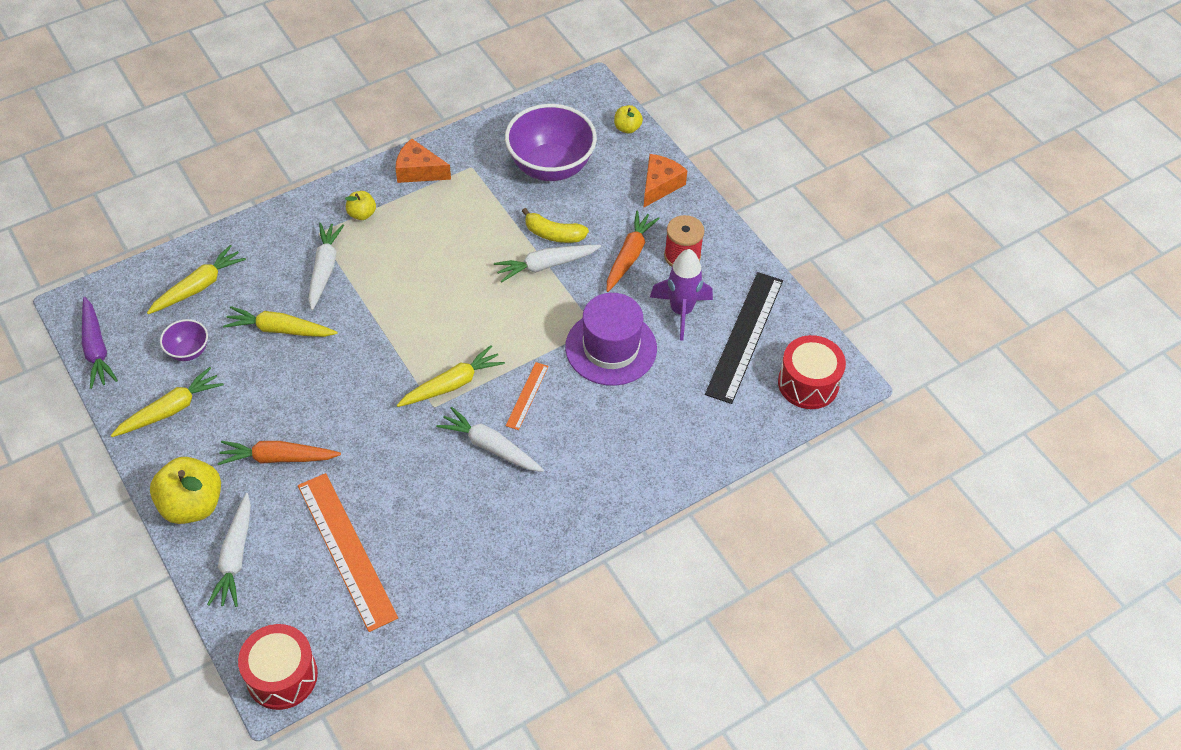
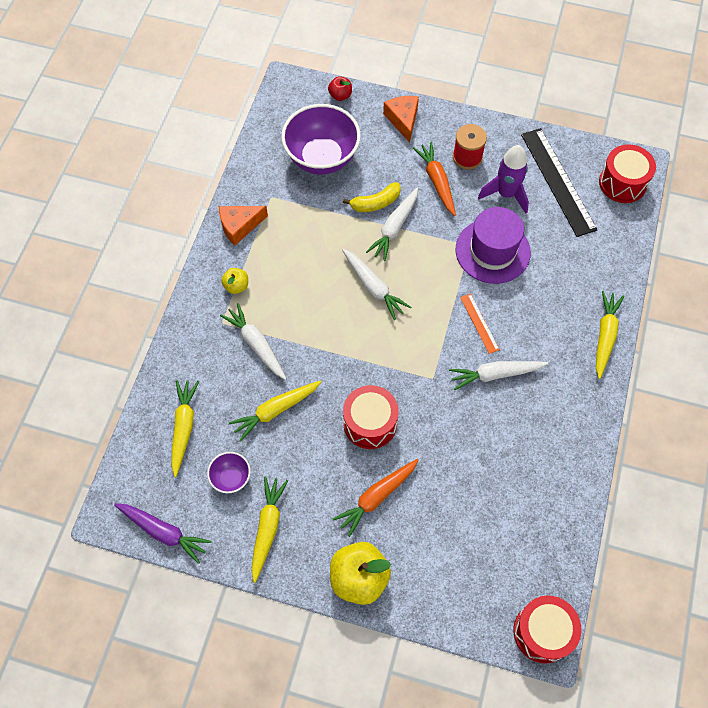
camera: 40 degrees left, 10 degrees up
white carrot [207,493,251,607] -> white carrot moved to [342,249,411,320]
orange ruler [298,473,398,632] -> none
yellow carrot [397,345,505,407] -> yellow carrot moved to [596,291,624,379]
yellow apple [614,105,643,134] -> red apple [328,76,352,101]
none -> red drum [343,385,399,449]

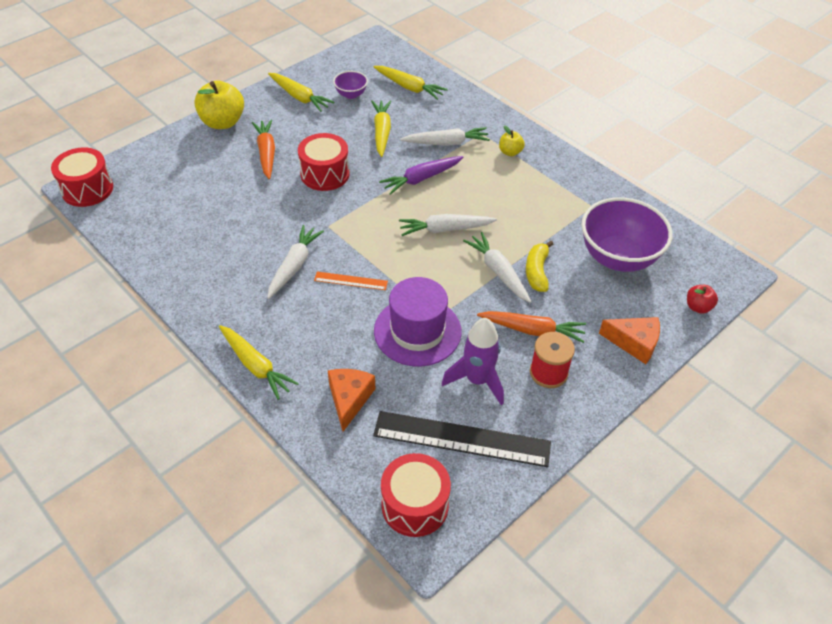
camera: 120 degrees right, 15 degrees down
purple carrot [114,503,212,564] -> purple carrot moved to [379,156,463,195]
orange cheese [219,206,268,246] -> orange cheese moved to [328,369,375,432]

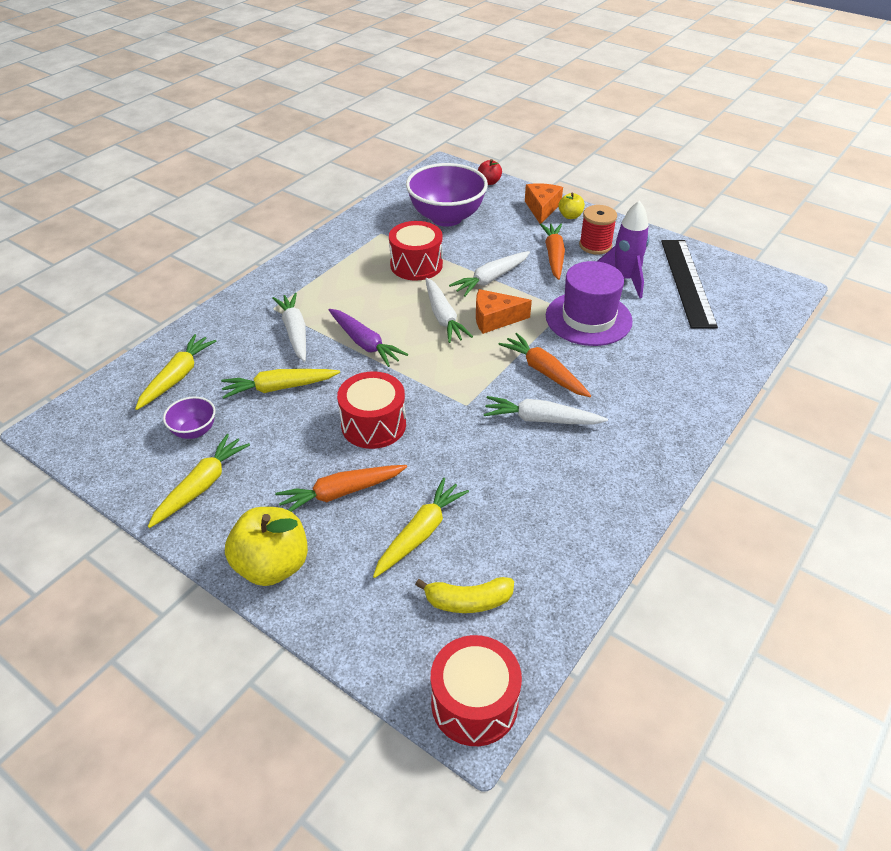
camera: 100 degrees left, 5 degrees down
yellow carrot [219,325,299,400] -> yellow carrot moved to [373,478,469,578]
orange ruler [314,272,388,290] -> orange carrot [498,333,591,397]
orange cheese [328,369,375,432] -> orange cheese moved to [476,289,532,334]
red drum [381,453,451,537] -> red drum moved to [389,221,443,281]
yellow apple [499,125,525,156] -> yellow apple moved to [558,192,585,219]
yellow banana [526,241,554,292] -> yellow banana moved to [415,577,514,613]

